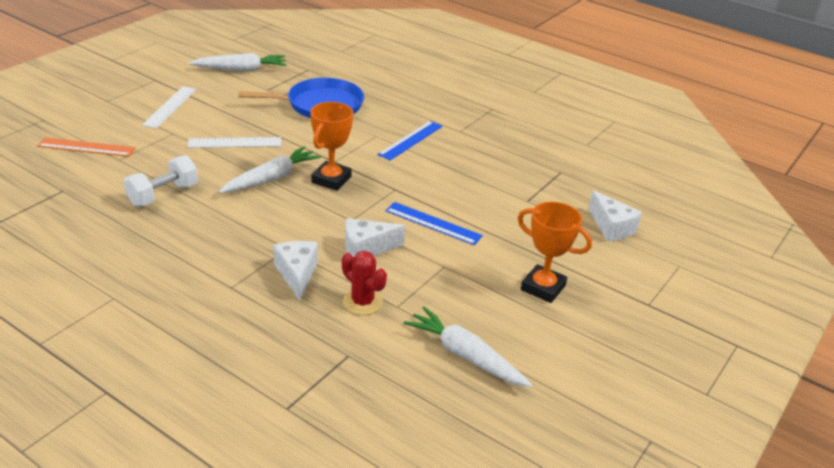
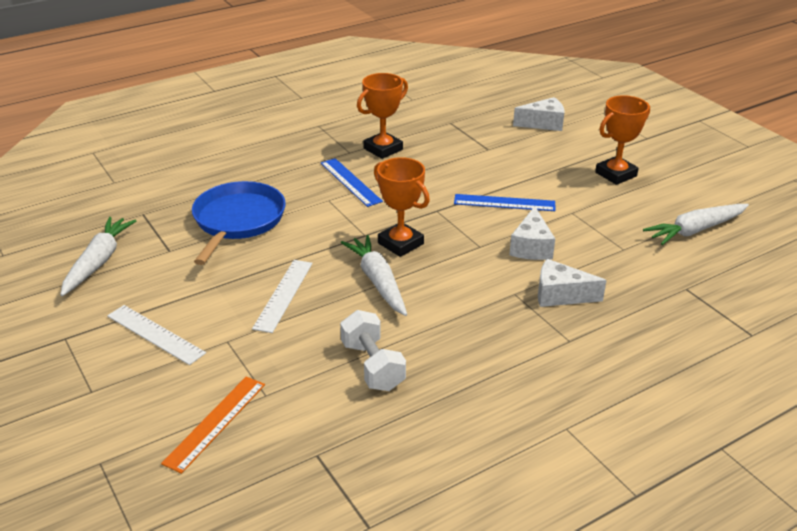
camera: 65 degrees left, 0 degrees up
red cactus [342,251,387,315] -> none
blue ruler [385,202,483,245] -> blue ruler turned 45 degrees clockwise [454,194,556,211]
none -> orange trophy [357,73,408,159]

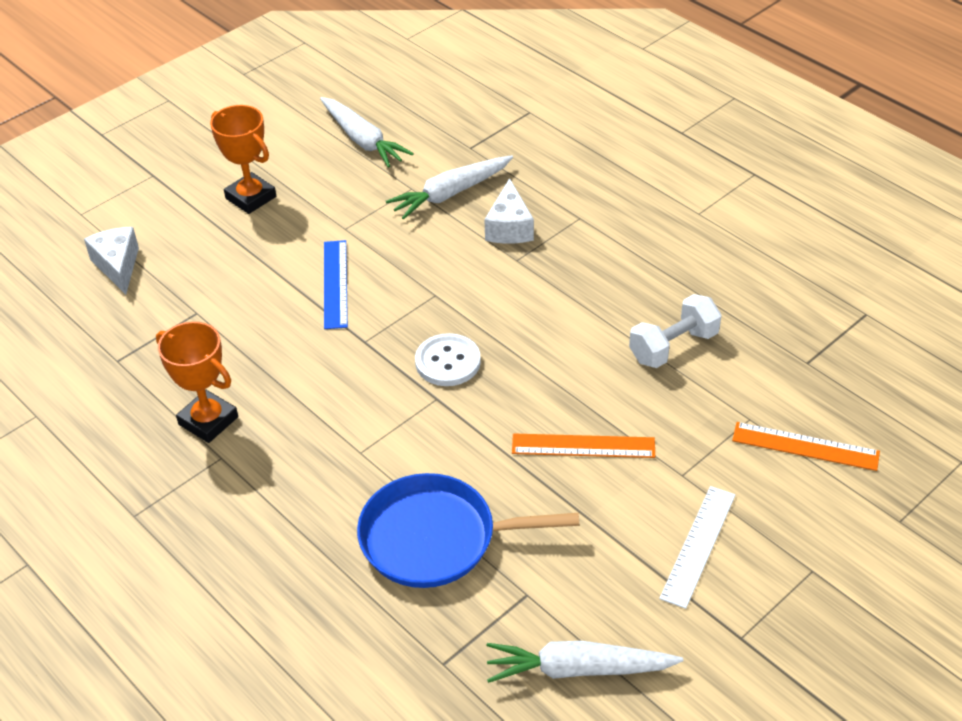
camera: 100 degrees left, 10 degrees up
white ruler [252,260,313,333] -> orange ruler [512,434,655,458]
blue ruler [321,158,383,207] -> none
white carrot [341,235,407,316] -> white carrot moved to [386,155,513,220]
orange trophy [374,157,430,257] -> white button [415,333,481,386]
white cheese [509,206,555,260] -> none

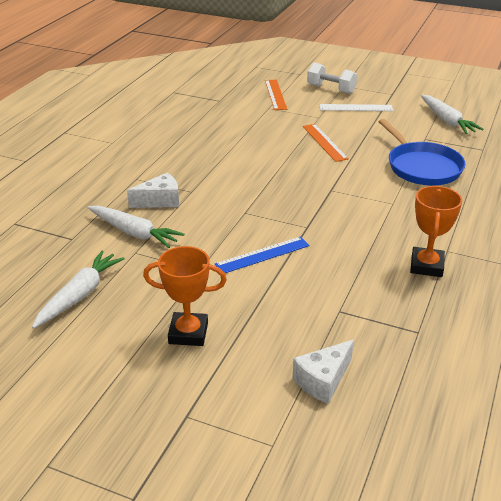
camera: 115 degrees left, 10 degrees down
orange trophy [210,105,276,214] -> orange trophy turned 75 degrees clockwise [143,246,227,346]
white button [415,333,481,386] -> none
white dumbbell [629,294,722,368] -> white dumbbell moved to [307,62,357,94]

